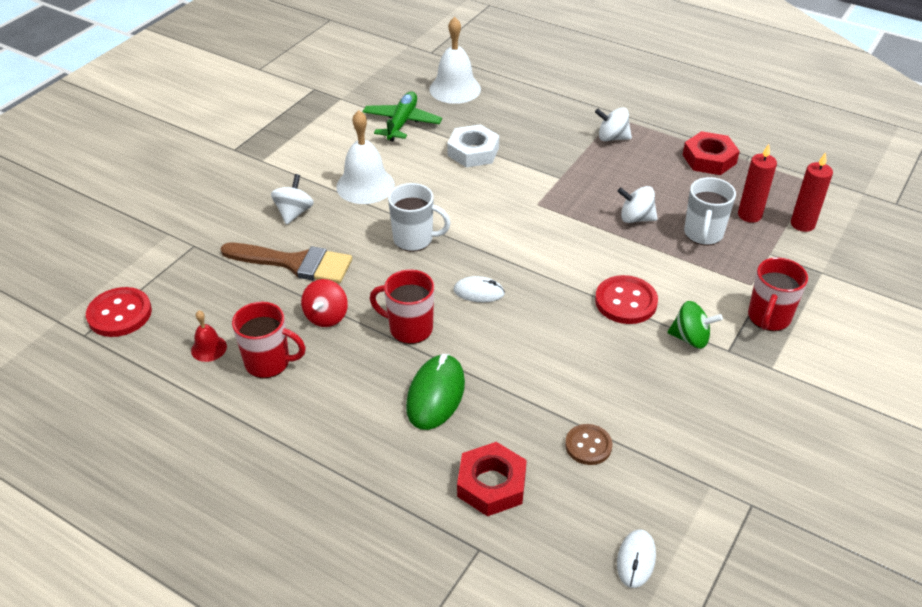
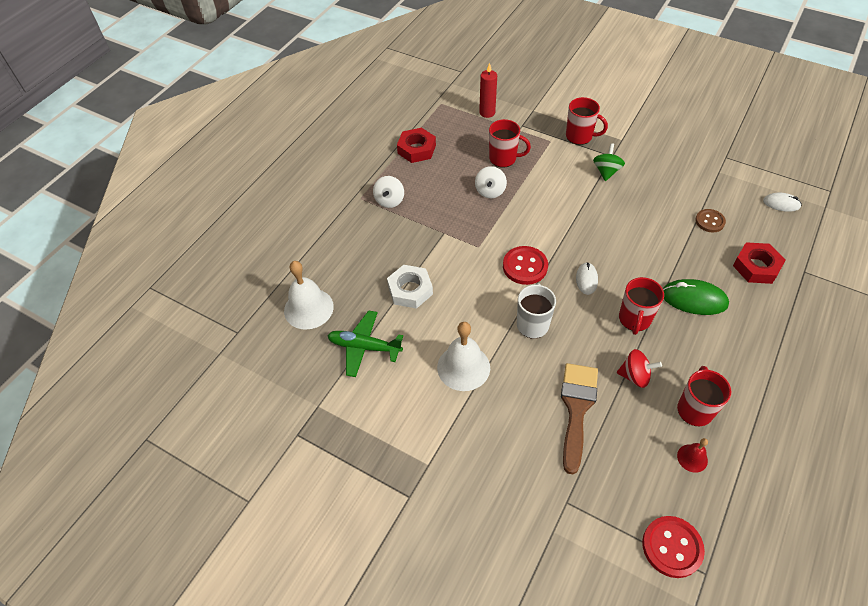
camera: 90 degrees left, 10 degrees up
white spinning top [271,174,314,225] -> none
red button [595,275,658,324] -> red button moved to [503,246,548,285]
white mug [684,177,736,246] -> red mug [489,119,531,168]
red candle [738,144,777,223] -> none

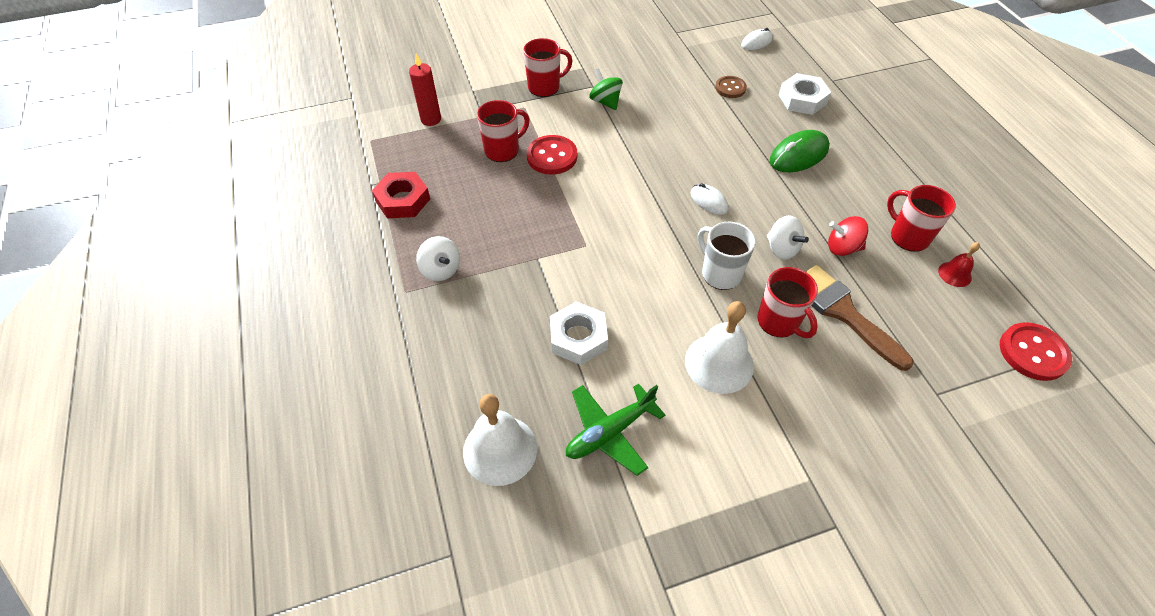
camera: 50 degrees left, 0 degrees up
white spinning top [475,166,507,198] -> white spinning top moved to [767,215,809,260]
red button [503,246,548,285] -> red button moved to [527,135,577,175]
red spinning top [617,349,662,388] -> red spinning top turned 135 degrees counterclockwise [828,216,868,256]
red mug [619,277,664,335] -> red mug moved to [757,267,818,338]
red nut [733,242,785,284] -> white nut [779,73,831,115]

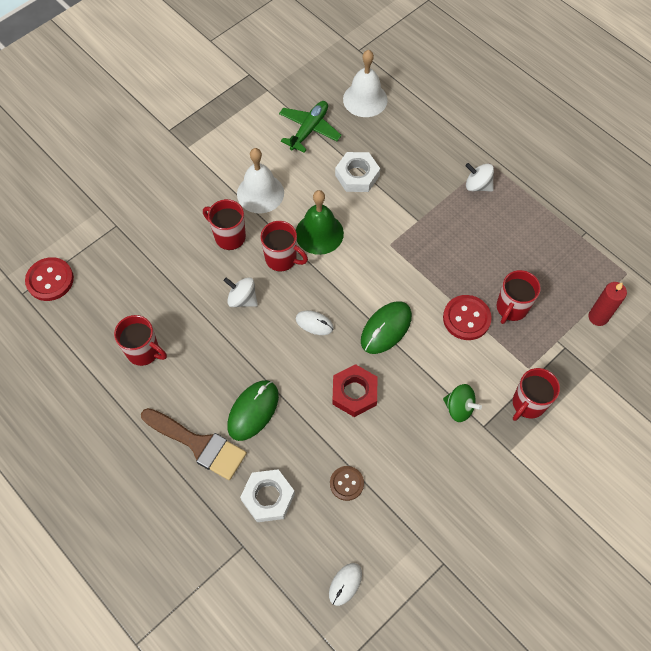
camera: 155 degrees right, 10 degrees up
red nut [372,172,430,218] -> red nut moved to [332,364,377,417]
white mug [698,222,756,290] -> red mug [260,221,308,272]
brown brush [806,265,914,371] -> brown brush moved to [141,408,247,480]
red spinning top [828,216,868,256] -> none
red bell [938,242,980,287] -> none
none -> green bell [296,190,344,255]
none -> green mouse [361,301,412,354]

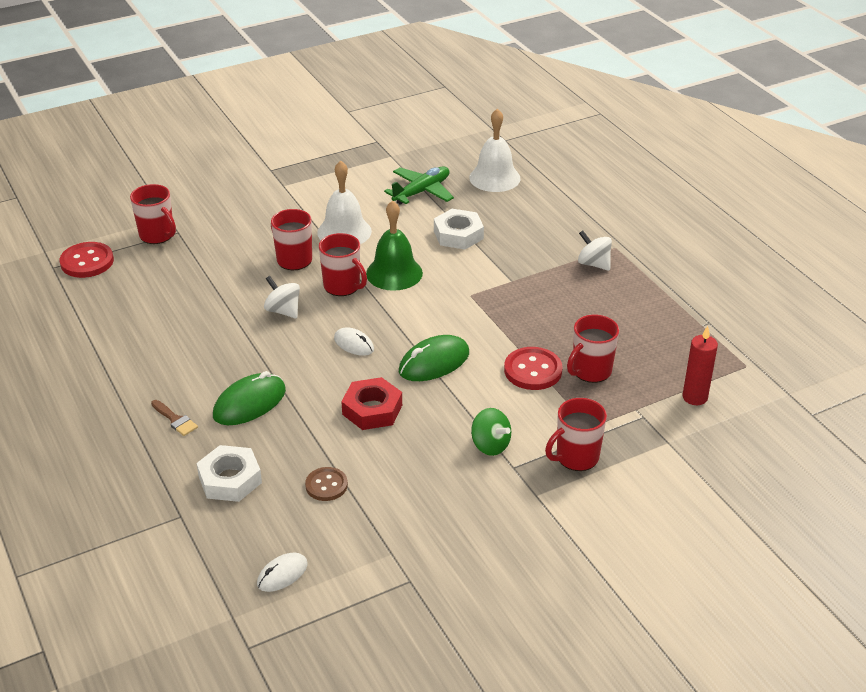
camera: 15 degrees right, 25 degrees down
red mug [114,315,167,366] -> red mug moved to [130,184,176,244]
brown brush [141,408,247,480] -> brown brush [151,400,198,436], size x0.46

